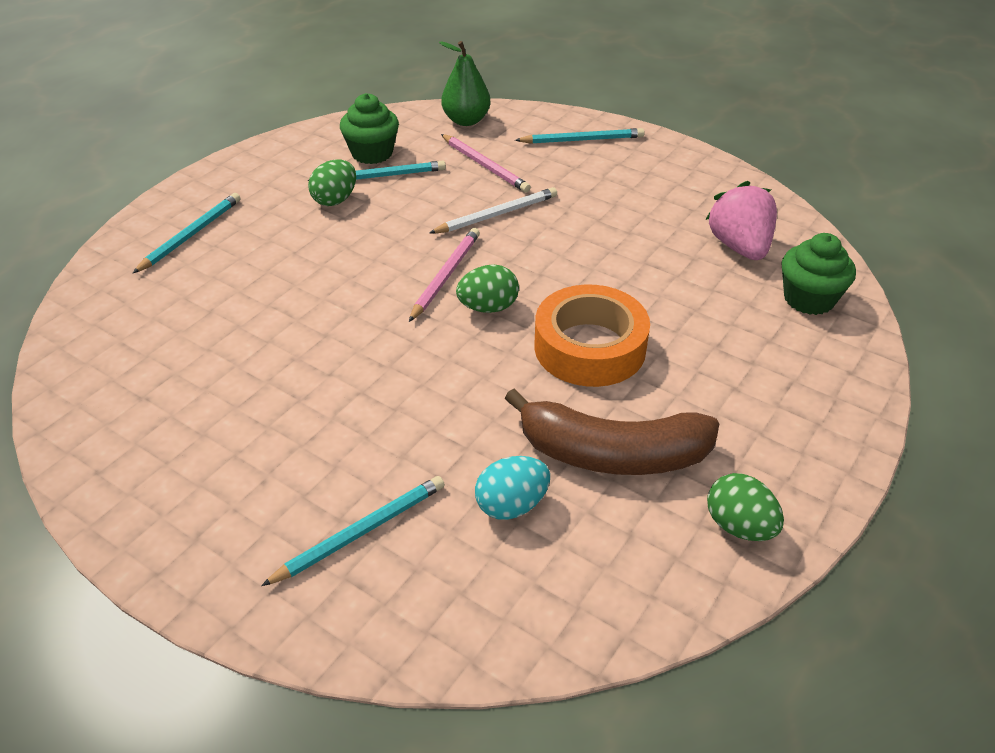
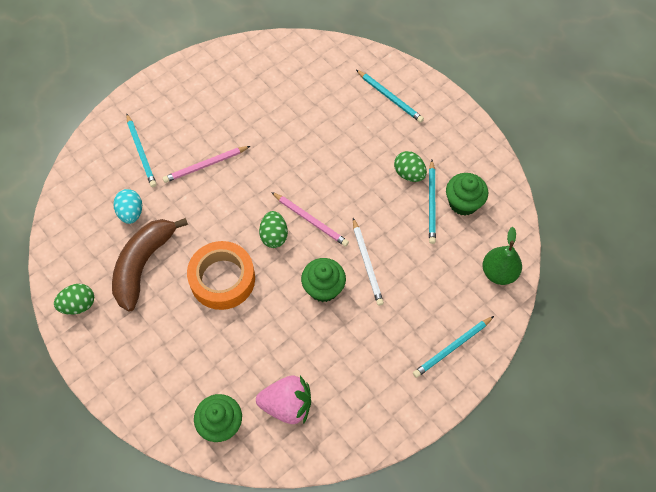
camera: 105 degrees right, 20 degrees up
pink pencil [441,134,531,193] -> pink pencil moved to [163,146,250,183]
turquoise pencil [515,128,645,144] -> turquoise pencil turned 45 degrees clockwise [413,316,494,378]
none -> green cupcake [301,258,346,302]

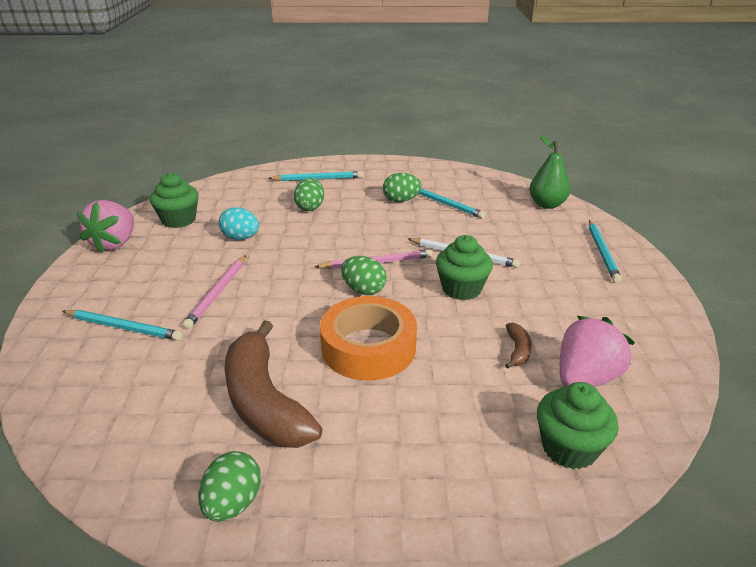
camera: 50 degrees left, 30 degrees down
turquoise egg [113,189,142,224] -> turquoise egg moved to [219,207,259,240]
green cupcake [446,173,488,216] -> green cupcake moved to [150,172,199,228]
none -> pink strawberry [77,200,134,253]
none -> green egg [294,178,324,211]
none -> brown banana [505,323,532,369]

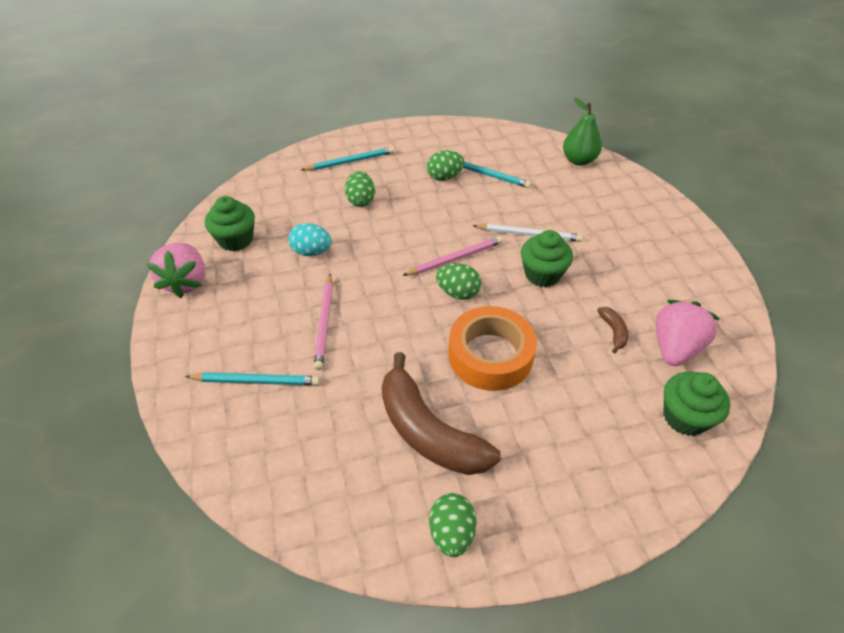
camera: 15 degrees left, 15 degrees up
turquoise pencil [589,220,622,283] -> none

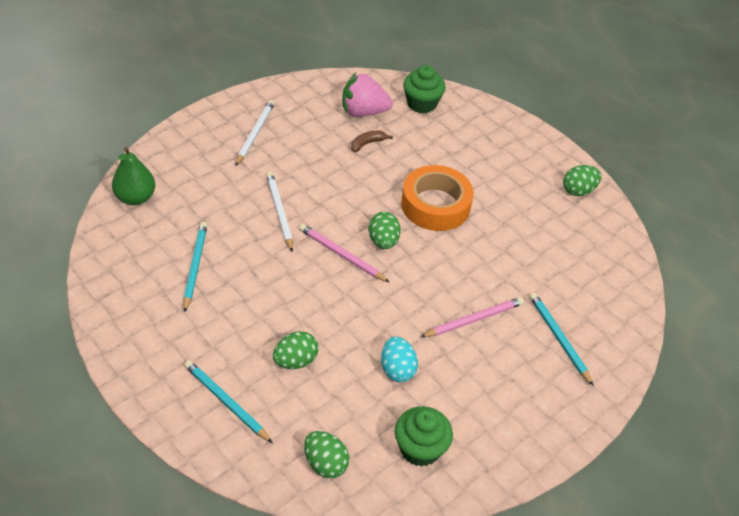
camera: 120 degrees left, 0 degrees up
pink strawberry [146,243,205,298] -> none
brown banana [382,352,501,475] -> none
green egg [427,150,465,181] -> green egg moved to [304,431,349,478]
green cupcake [521,230,573,287] -> none
none -> white pencil [235,100,275,166]

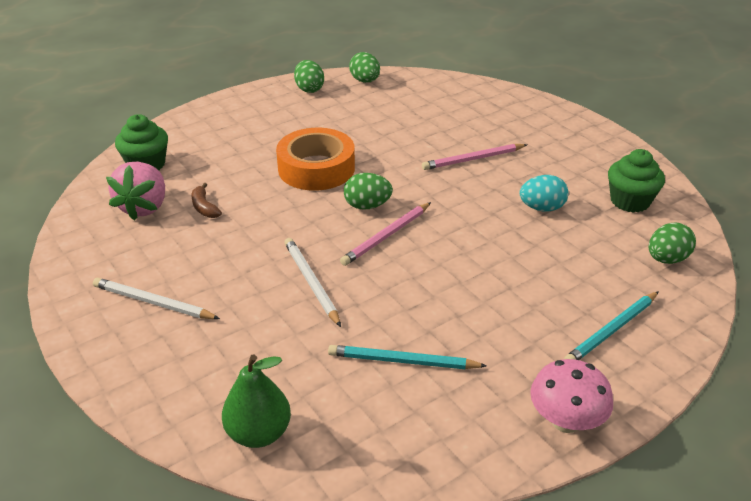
camera: 80 degrees left, 10 degrees down
white pencil [266,172,293,252] -> white pencil turned 75 degrees clockwise [284,238,341,327]
green egg [273,331,319,369] -> green egg moved to [349,52,380,83]
pink pencil [421,297,524,337] -> pink pencil turned 90 degrees counterclockwise [422,144,527,170]
turquoise pencil [530,292,594,386] -> none
none -> pink mushroom [530,359,613,433]

